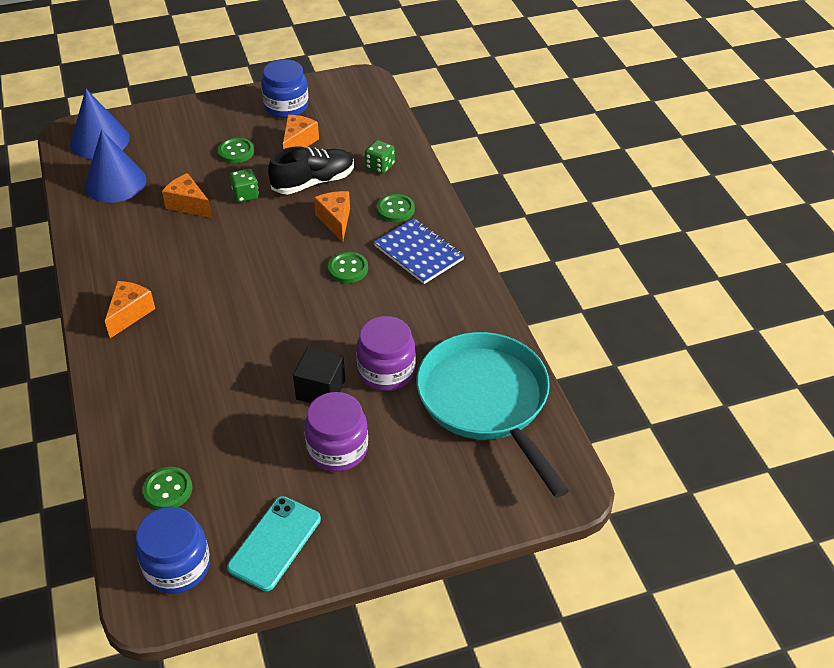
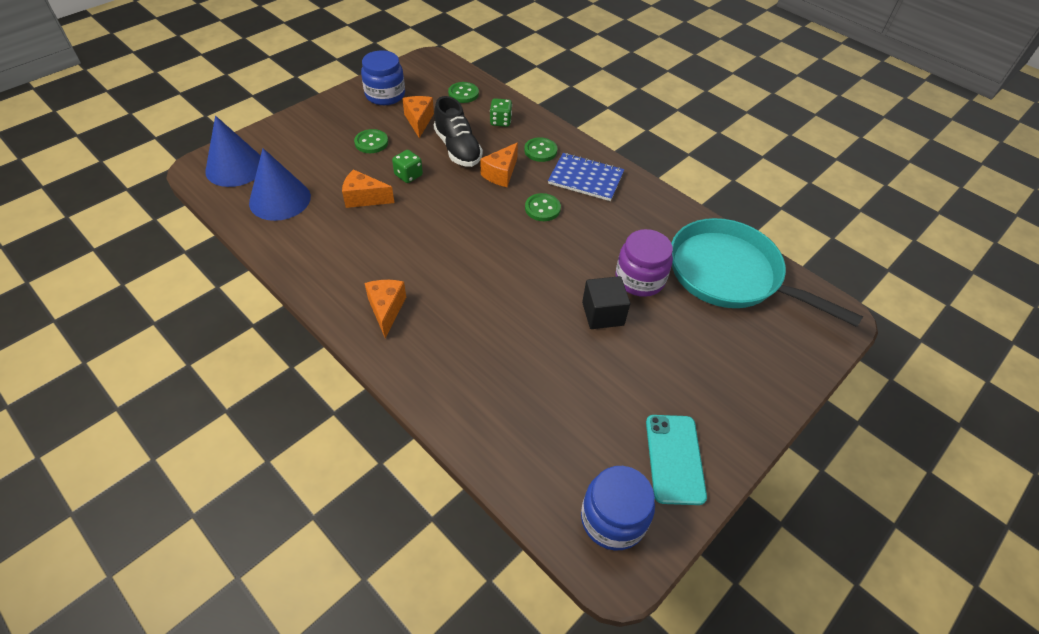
camera: 30 degrees left, 5 degrees up
green button [143,467,192,509] -> green button moved to [448,82,479,103]
black shoe [268,146,354,194] -> black shoe turned 120 degrees clockwise [433,96,483,167]
purple jar [304,392,368,472] -> none
orange cheese [314,191,350,242] -> orange cheese turned 105 degrees counterclockwise [480,142,518,187]

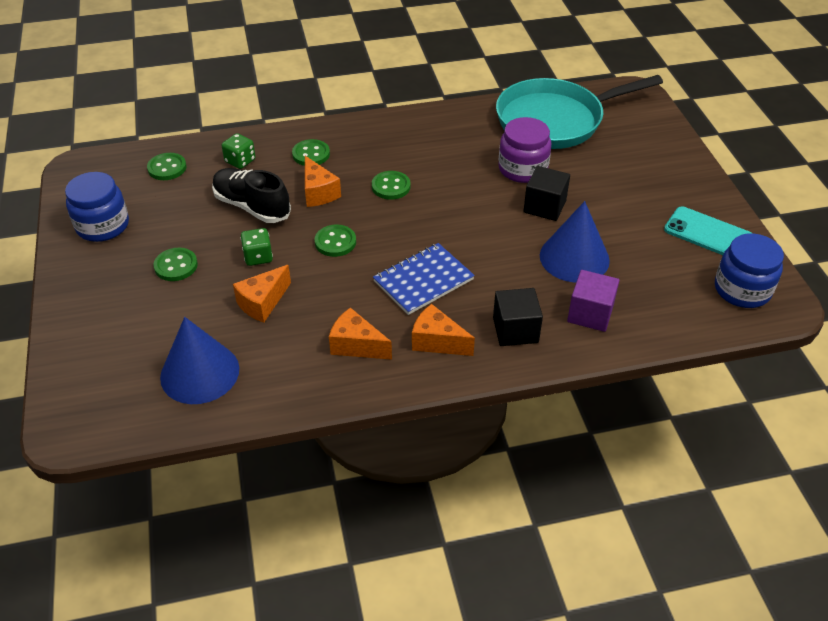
camera: 55 degrees left, 5 degrees down
blue cone [205,116,261,187] -> blue cone moved to [540,201,610,283]
orange cheese [402,96,434,138] -> orange cheese moved to [329,307,392,360]
black shoe [433,96,483,167] -> black shoe turned 150 degrees counterclockwise [212,168,291,223]
blue notebook [548,153,624,201] -> blue notebook moved to [373,243,475,315]
none -> green button [315,225,356,257]
none -> black cube [493,288,543,346]
none -> purple cube [567,270,620,332]

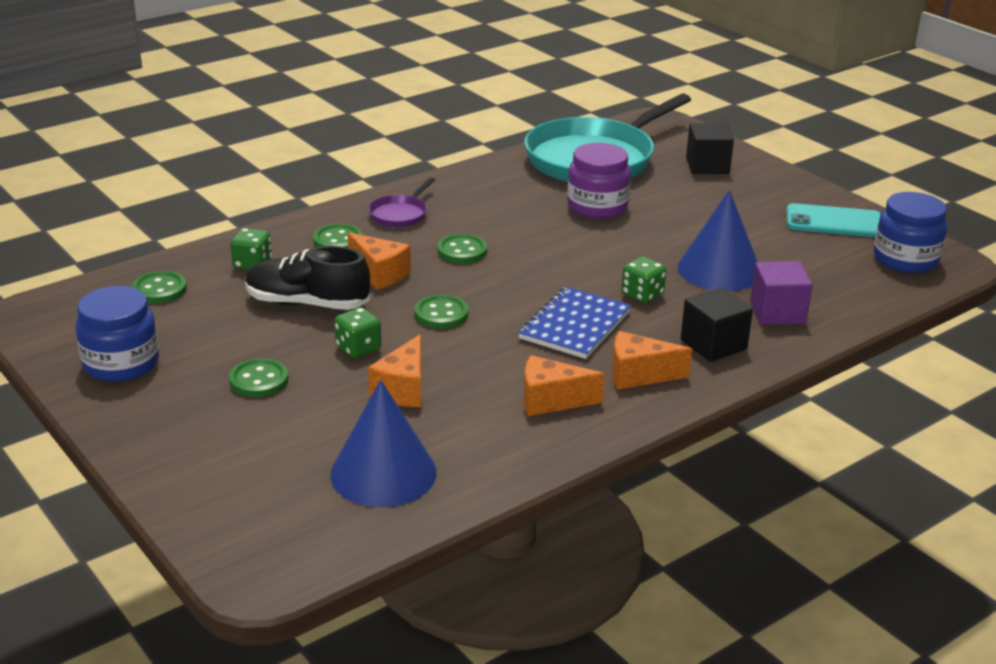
camera: 25 degrees left, 15 degrees down
black cube [523,166,570,221] -> black cube moved to [686,123,734,174]
none -> purple pan [368,177,435,227]
none -> green dice [621,256,666,303]

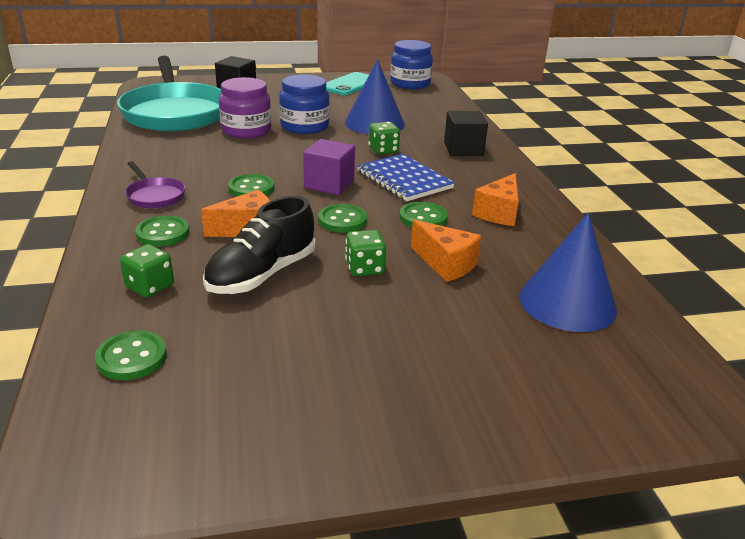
camera: 65 degrees left, 0 degrees up
blue jar [76,286,159,382] -> blue jar moved to [279,74,330,134]
green button [229,358,289,397] -> green button moved to [399,202,448,227]
orange cheese [612,331,692,389] -> none
purple cube [750,261,813,325] -> purple cube moved to [303,139,355,195]

